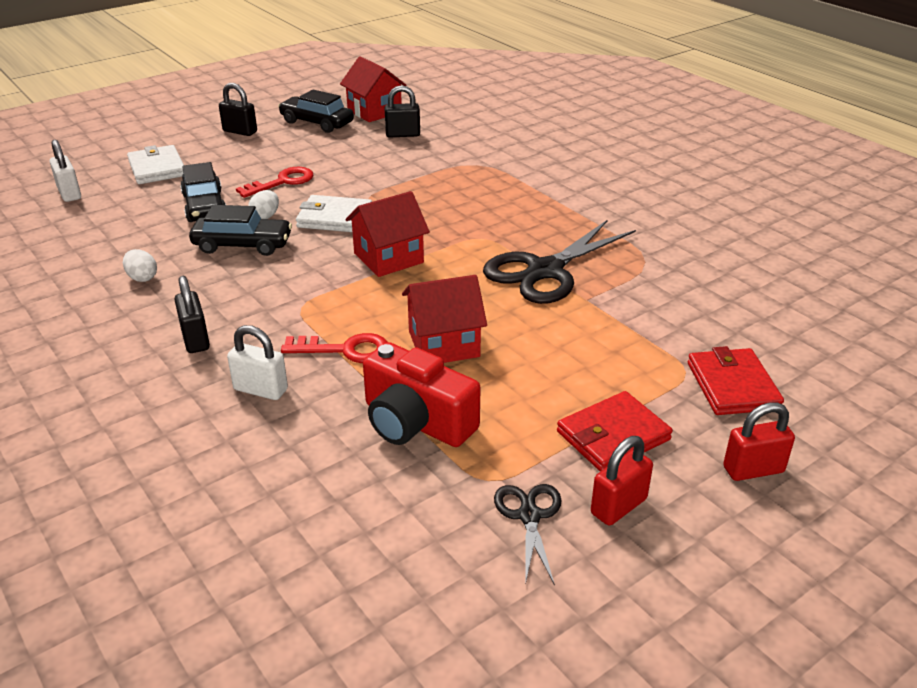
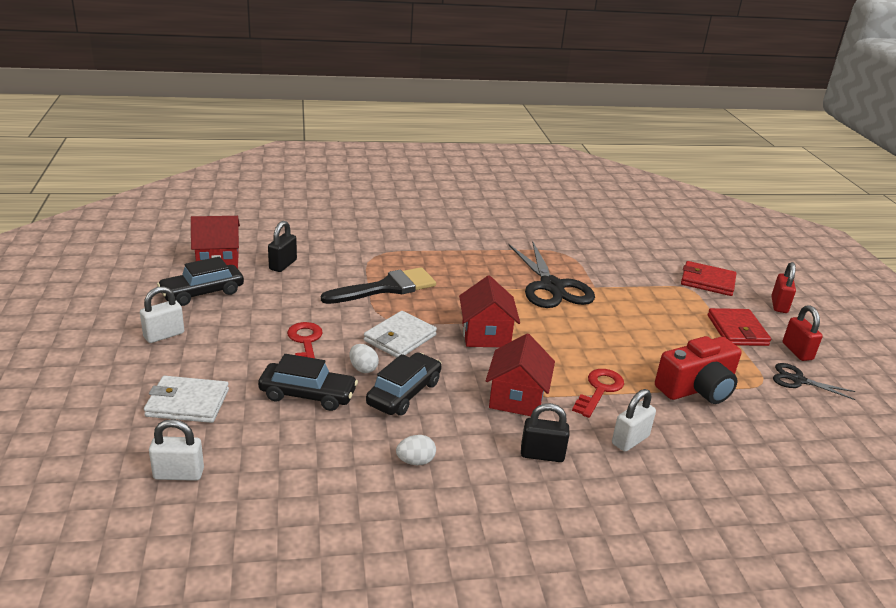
camera: 65 degrees left, 5 degrees down
black padlock [219,83,257,136] -> white padlock [140,286,184,343]
red house [402,275,487,363] -> red house moved to [486,333,555,416]
none -> black brush [321,267,436,304]

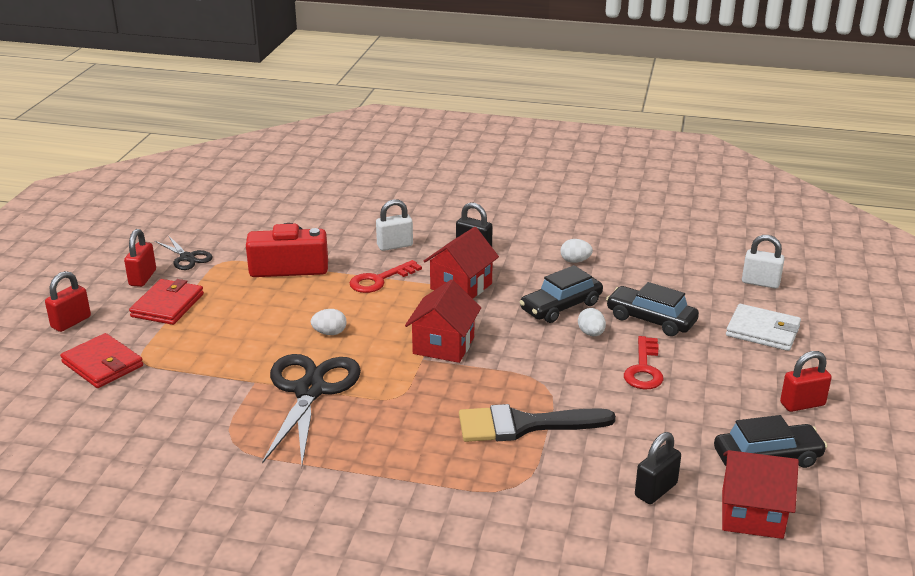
camera: 155 degrees left, 0 degrees up
white padlock [140,286,184,343] -> red padlock [780,351,832,412]
white wallet [364,311,437,358] -> none
none -> white egg [311,309,347,335]

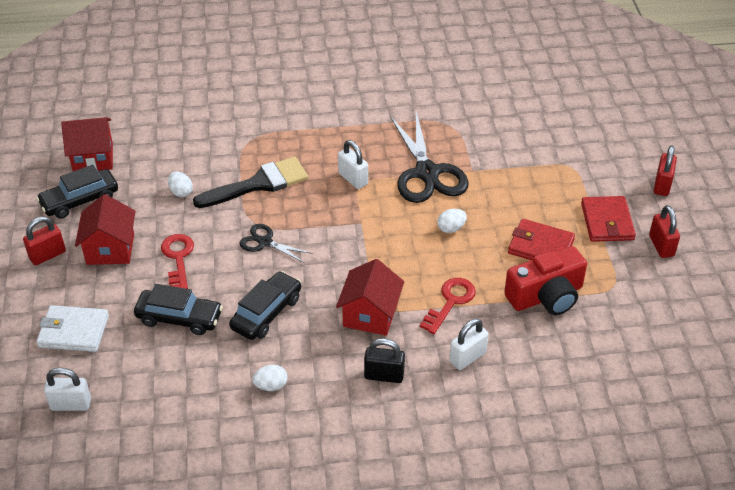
camera: 160 degrees right, 15 degrees up
red wallet [60,333,143,388] -> red wallet moved to [508,219,575,260]
black scissors [155,235,213,270] -> black scissors moved to [239,224,312,263]
red house [405,279,481,363] -> red house moved to [75,194,136,265]
white egg [578,308,606,336] -> white egg moved to [168,172,193,197]
black padlock [635,432,681,504] -> none
none -> white padlock [338,140,368,189]

